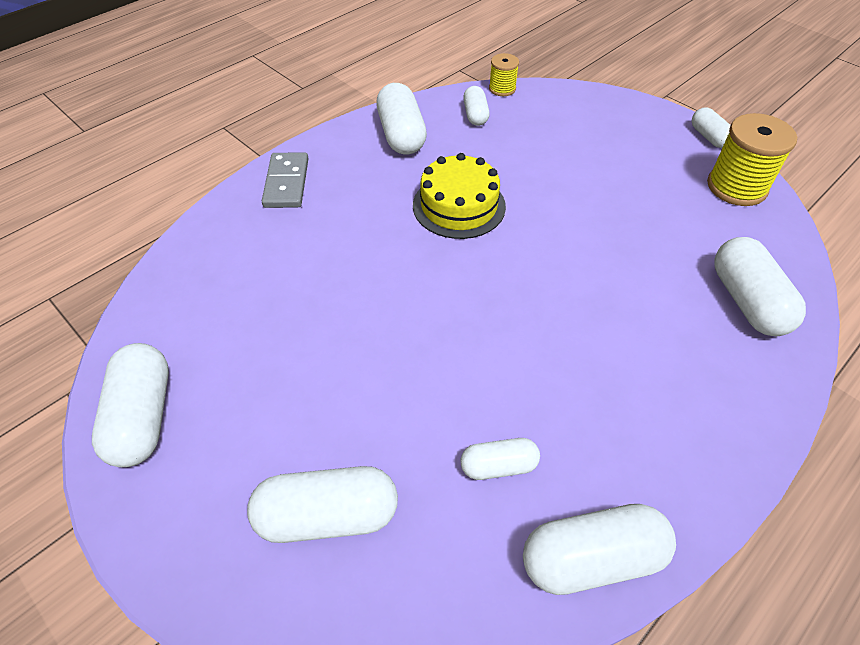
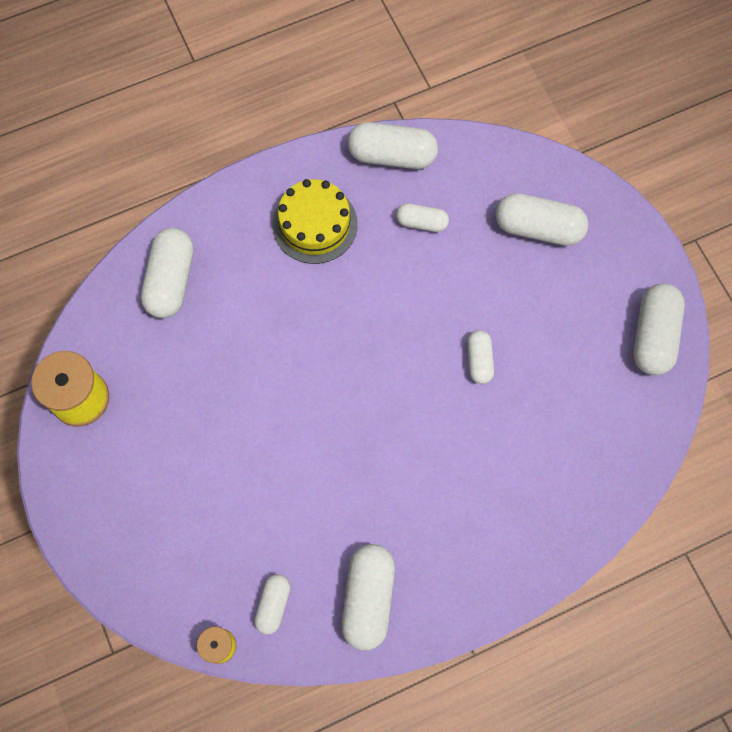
camera: 160 degrees left, 20 degrees up
grey domino [262,152,309,208] -> none
yellow cake [413,153,506,239] -> yellow cake moved to [272,179,358,264]
white capsule [692,107,730,148] -> white capsule moved to [467,330,494,384]

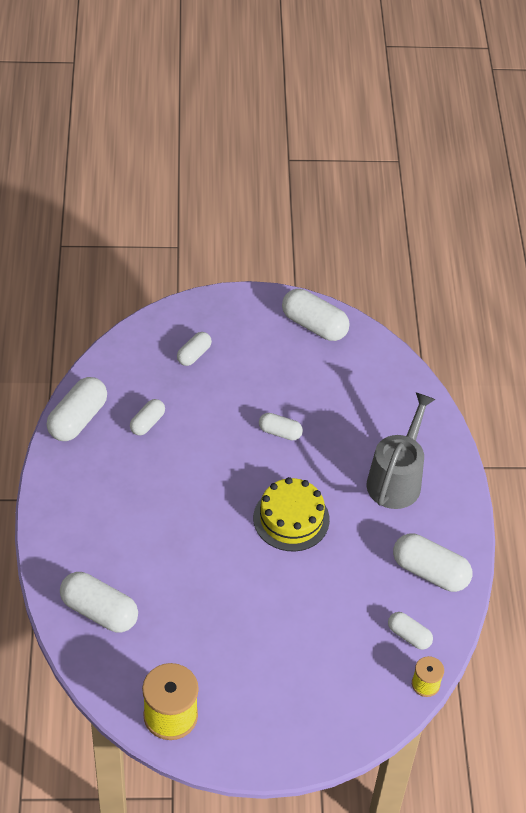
camera: 70 degrees left, 20 degrees down
yellow cake [272,179,358,264] -> yellow cake moved to [253,477,330,551]
white capsule [496,193,588,246] -> white capsule [177,332,212,366], size x0.58
none -> grey watering can [366,393,436,509]

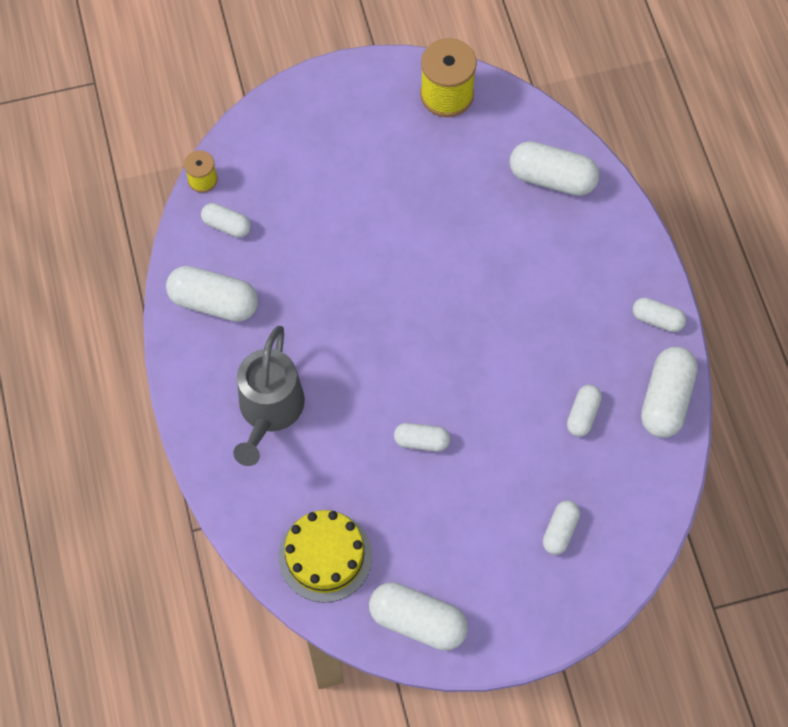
camera: 170 degrees right, 15 degrees up
yellow cake [253,477,330,551] -> yellow cake moved to [278,510,372,603]
none -> white capsule [632,298,686,332]

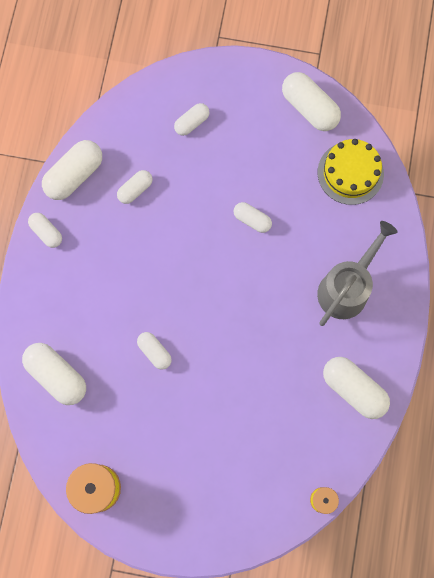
camera: 155 degrees left, 10 degrees up
white capsule [201,203,251,238] -> white capsule moved to [137,332,172,370]

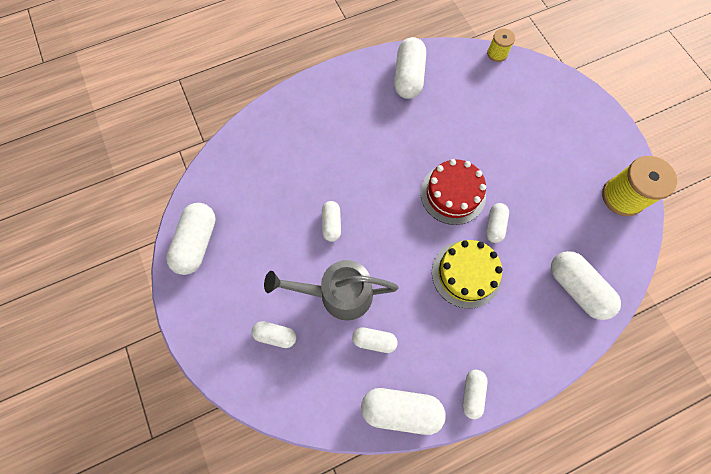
camera: 125 degrees left, 5 degrees down
white capsule [22,343,86,405] -> white capsule turned 45 degrees counterclockwise [551,251,621,320]
grey watering can [317,221,397,326] -> grey watering can moved to [264,260,399,321]
yellow cake [318,139,384,205] -> yellow cake moved to [432,240,502,309]
none -> red cake [420,159,486,225]

